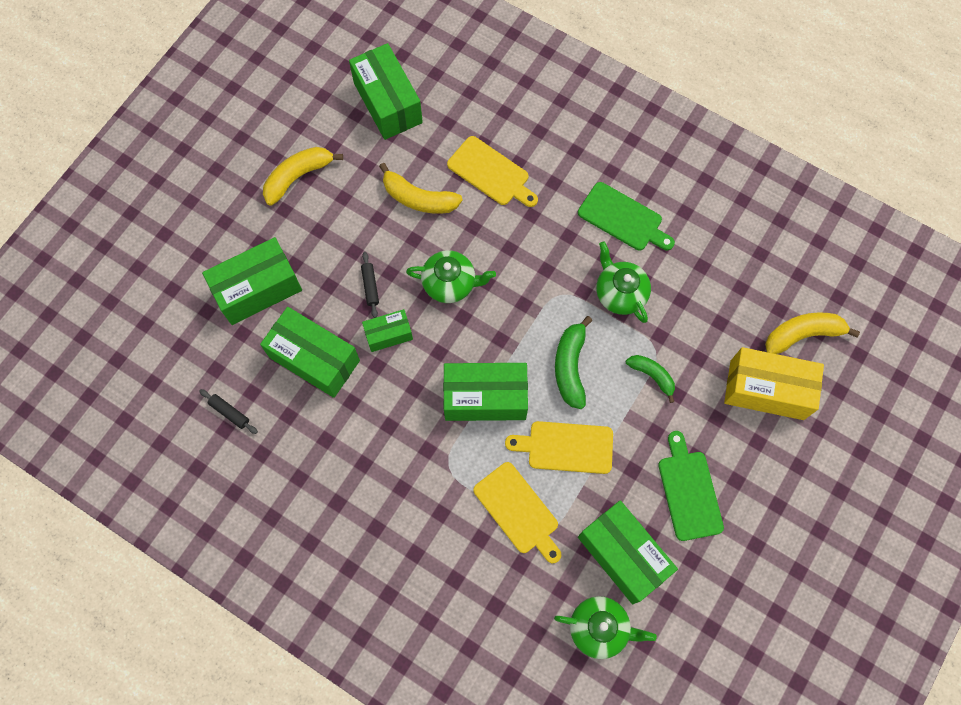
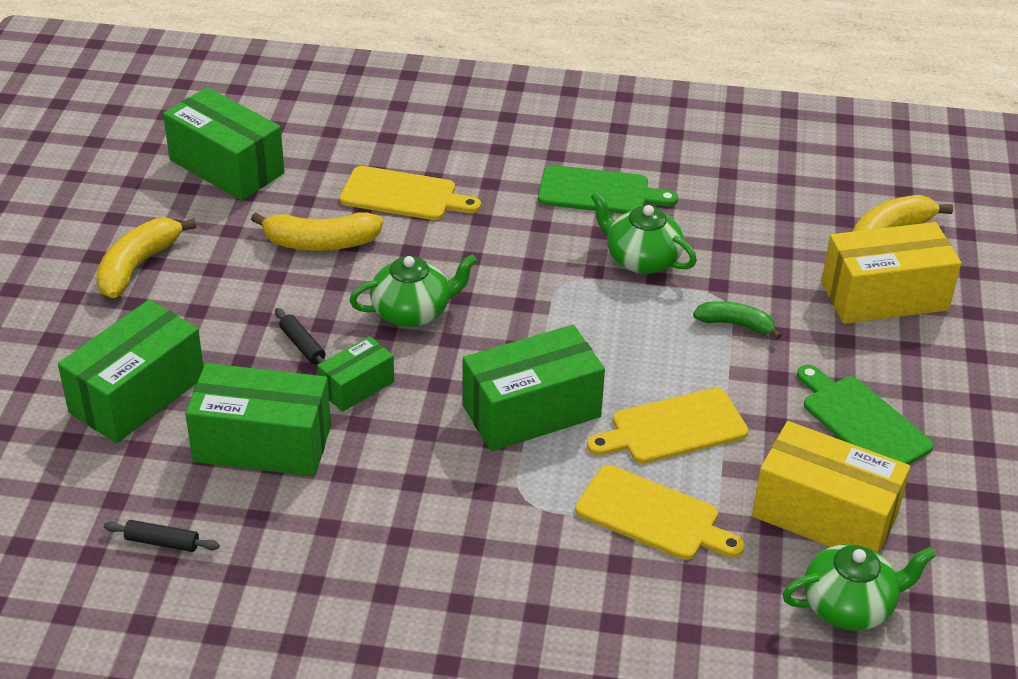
camera: 25 degrees left, 30 degrees down
green banana [555,316,593,409] -> none
green box [578,500,678,604] -> yellow box [752,421,910,554]

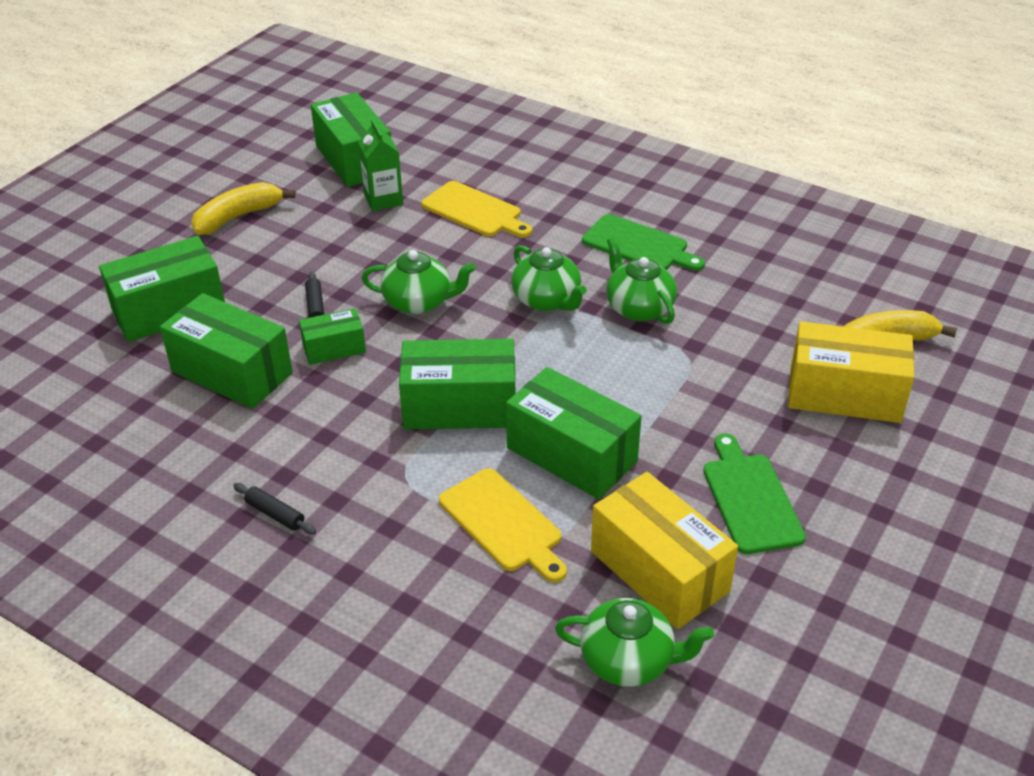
camera: 25 degrees right, 0 degrees up
black rolling pin [104,520,220,552] -> black rolling pin moved to [233,483,316,534]
yellow banana [251,212,383,251] -> none
yellow cutting board [587,388,748,464] -> green box [506,367,641,499]
green banana [693,301,782,339] -> none
none -> green carton [358,119,403,211]
none -> green teapot [511,245,587,311]

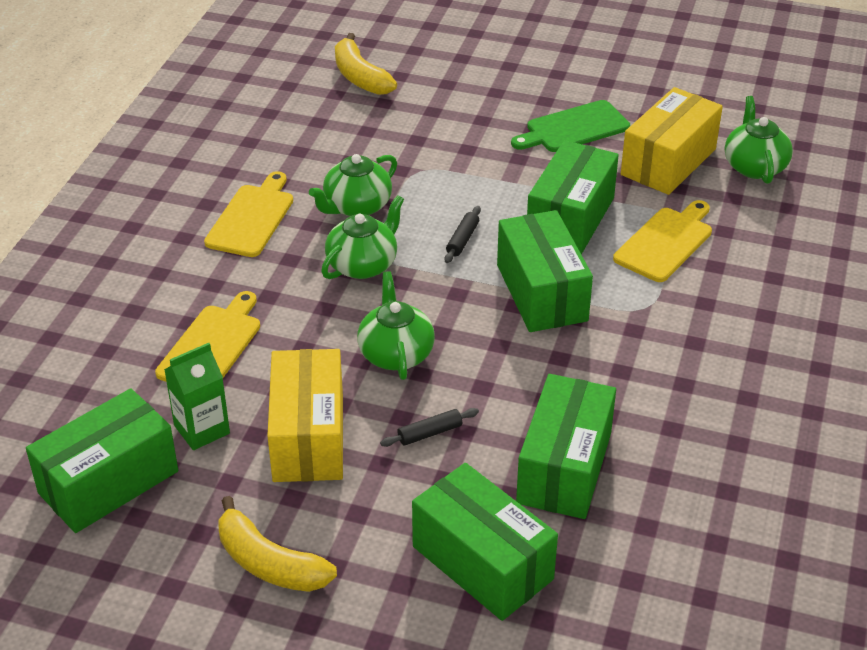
camera: 105 degrees left, 0 degrees up
black rolling pin [233,483,316,534] -> black rolling pin moved to [444,206,481,263]
green box [299,308,366,365] -> none
green cutting board [582,214,705,271] -> yellow cutting board [204,171,293,257]
yellow box [788,321,914,423] -> yellow box moved to [267,349,343,482]

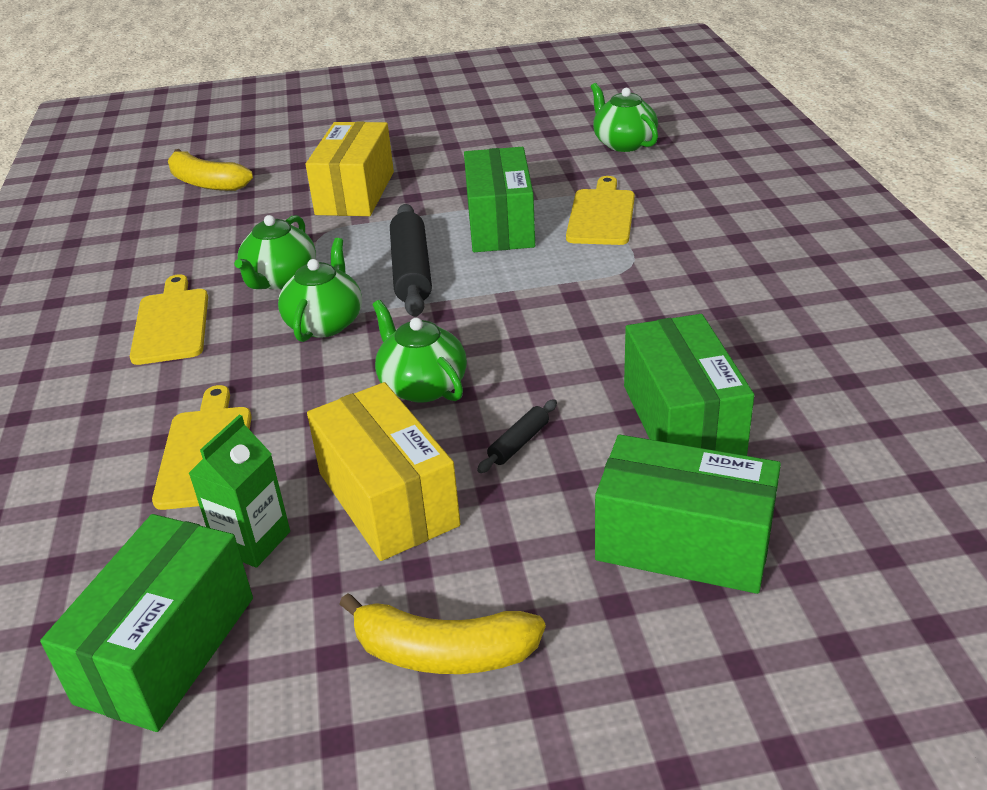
camera: 25 degrees left, 5 degrees down
black rolling pin [444,206,481,263] -> black rolling pin [390,204,432,317], size x2.08
green box [497,210,593,332] -> none
green cutting board [511,100,630,152] -> none
yellow box [621,87,723,195] -> yellow box moved to [306,122,394,216]

